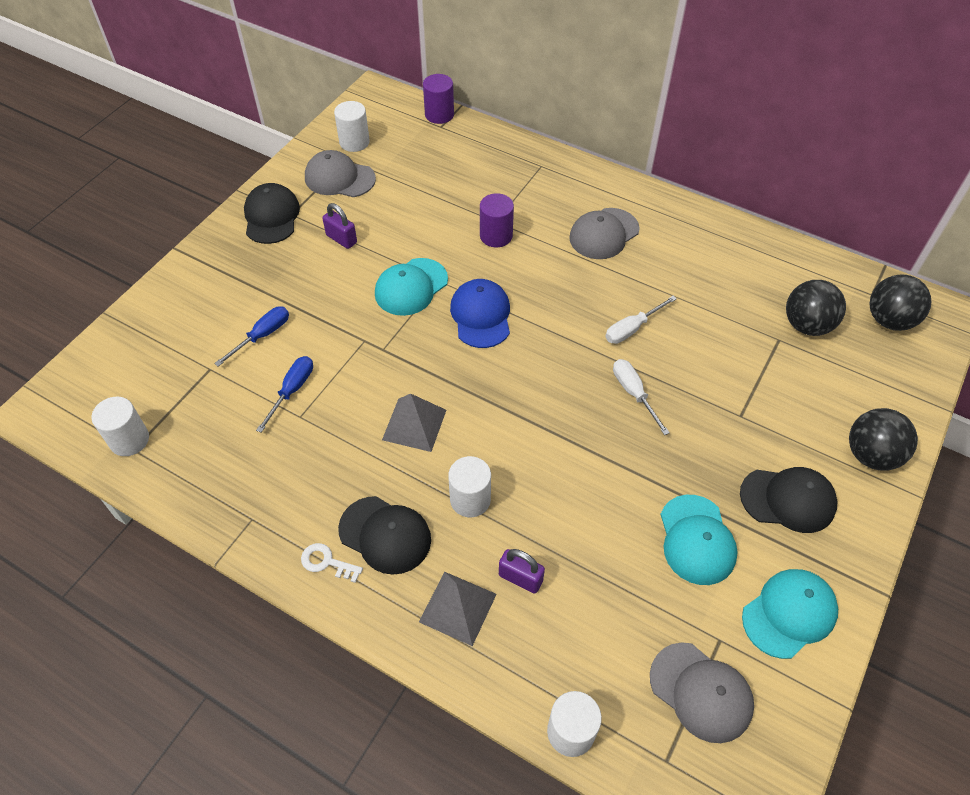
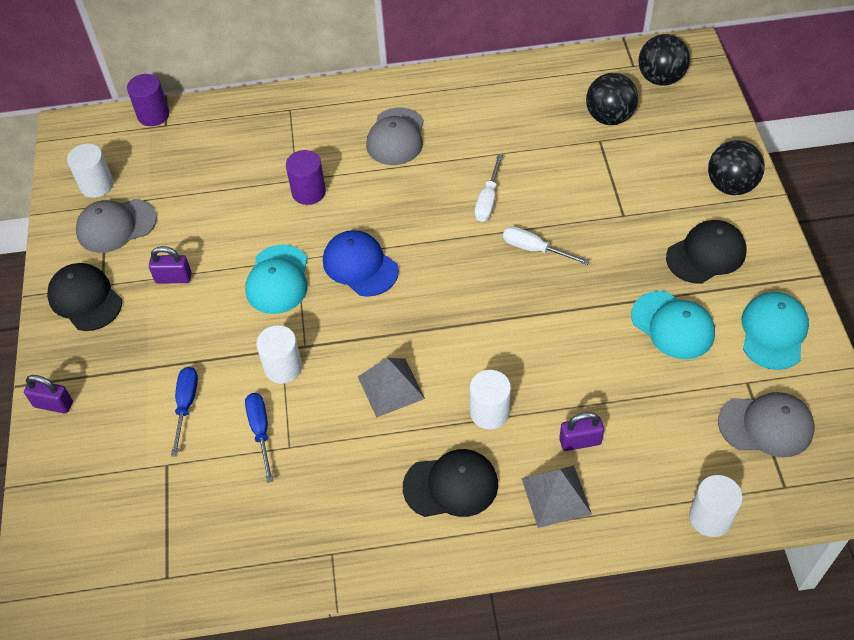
camera: 35 degrees left, 0 degrees up
white cylinder [92,397,149,456] -> white cylinder moved to [256,325,302,384]
white key [301,543,363,583] -> none
none -> purple padlock [24,375,73,414]

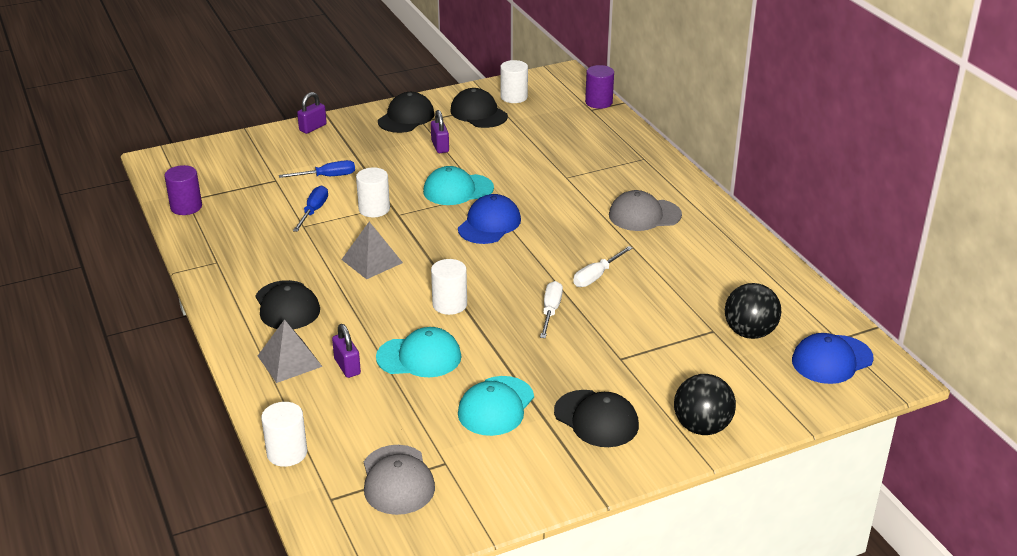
camera: 70 degrees right, 20 degrees down
purple padlock [24,375,73,414] -> purple padlock turned 45 degrees clockwise [297,92,327,134]
grey cap [76,199,157,253] -> black cap [450,88,508,128]
blue screwdriver [245,393,273,483] -> blue screwdriver turned 45 degrees counterclockwise [293,186,328,232]
purple cylinder [286,150,326,205] -> purple cylinder moved to [164,165,202,215]
white cylinder [470,370,511,429] -> white cylinder moved to [431,259,467,315]
white screwdriver [475,154,503,222] -> white screwdriver turned 45 degrees counterclockwise [573,246,633,287]
black ball [638,34,690,86] -> blue cap [792,333,874,384]
turquoise cap [742,292,809,370] -> turquoise cap moved to [376,327,462,377]

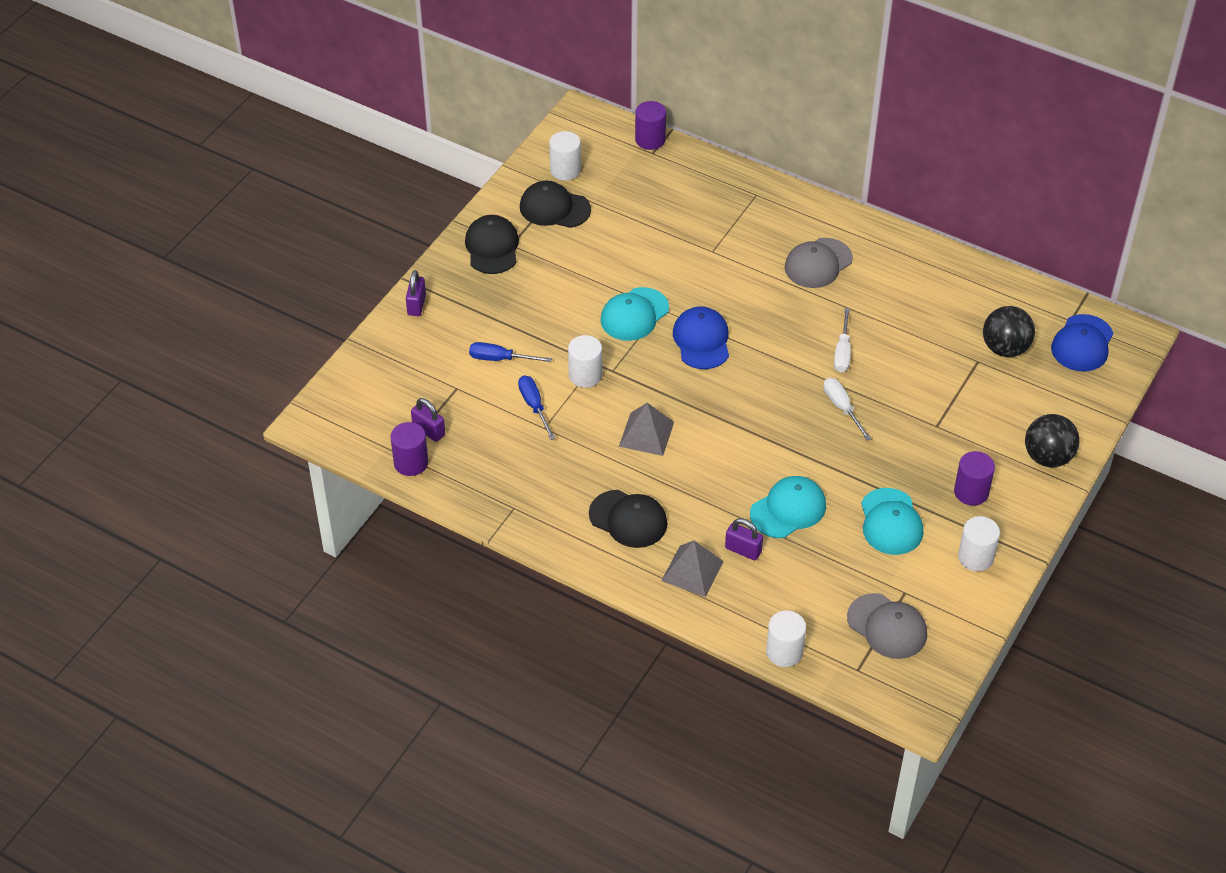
camera: 35 degrees left, 15 degrees up
blue screwdriver [279,160,355,178] -> blue screwdriver turned 120 degrees counterclockwise [469,342,552,362]
purple padlock [431,110,449,153] -> purple padlock moved to [411,398,445,442]
white cylinder [431,259,467,315] -> white cylinder moved to [958,516,1000,572]
black cap [554,390,639,447] -> purple cylinder [954,451,995,506]

